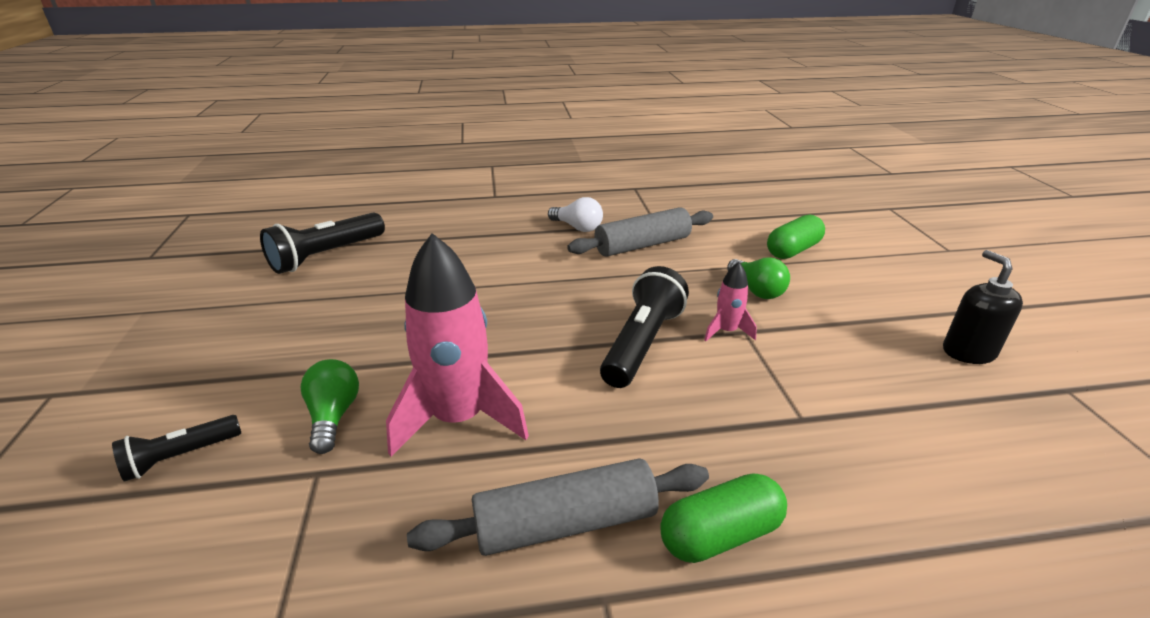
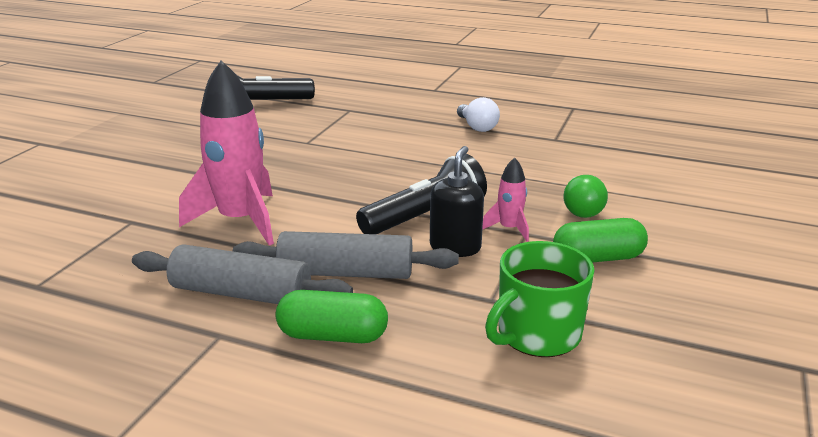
camera: 30 degrees right, 5 degrees down
black flashlight [112,415,241,482] -> none
green light bulb [301,359,359,454] -> none
grey rolling pin [567,207,713,257] -> grey rolling pin moved to [233,231,459,279]
green capsule [767,215,825,259] -> green capsule moved to [553,218,648,263]
black soap dispenser [943,250,1023,364] -> black soap dispenser moved to [430,146,484,257]
none -> green mug [485,241,595,357]

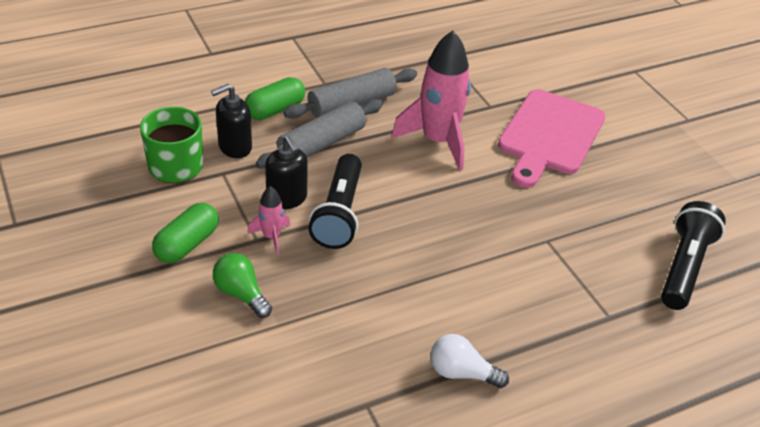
camera: 130 degrees right, 15 degrees up
none -> black soap dispenser [211,84,252,158]
none -> pink cutting board [498,89,606,188]

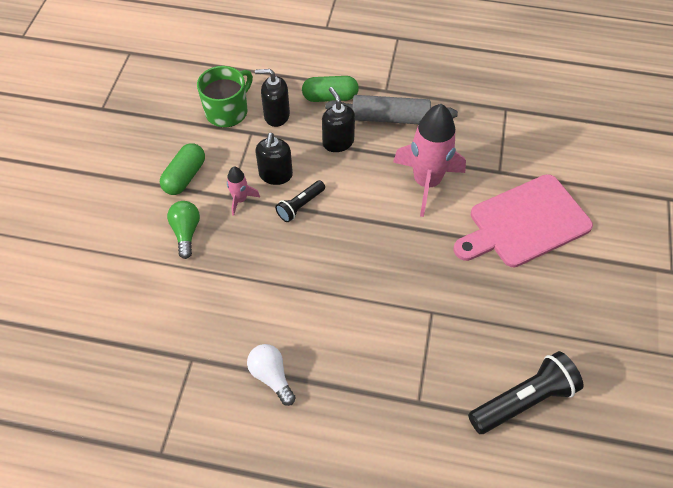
camera: 40 degrees right, 15 degrees up
green capsule [152,203,219,263] -> green capsule turned 45 degrees counterclockwise [160,143,205,195]
grey rolling pin [256,99,383,169] -> black soap dispenser [322,87,355,152]
black flashlight [308,154,362,249] -> black flashlight [275,180,325,222], size x0.57

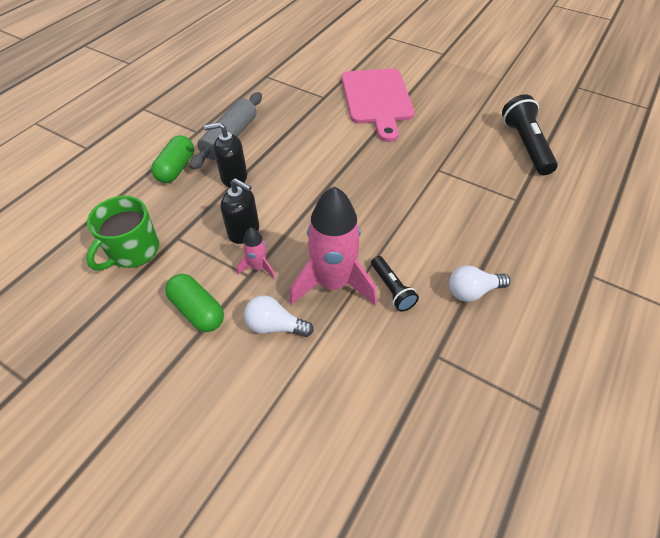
camera: 70 degrees left, 5 degrees down
green light bulb [167,201,200,259] -> white light bulb [244,296,314,337]
green mug [197,66,253,128] -> green mug turned 120 degrees counterclockwise [86,196,159,270]
black soap dispenser [255,69,290,127] -> none
black flashlight [275,180,325,222] -> black flashlight moved to [371,256,419,312]
pink rocket [393,104,466,217] -> pink rocket moved to [290,186,377,305]

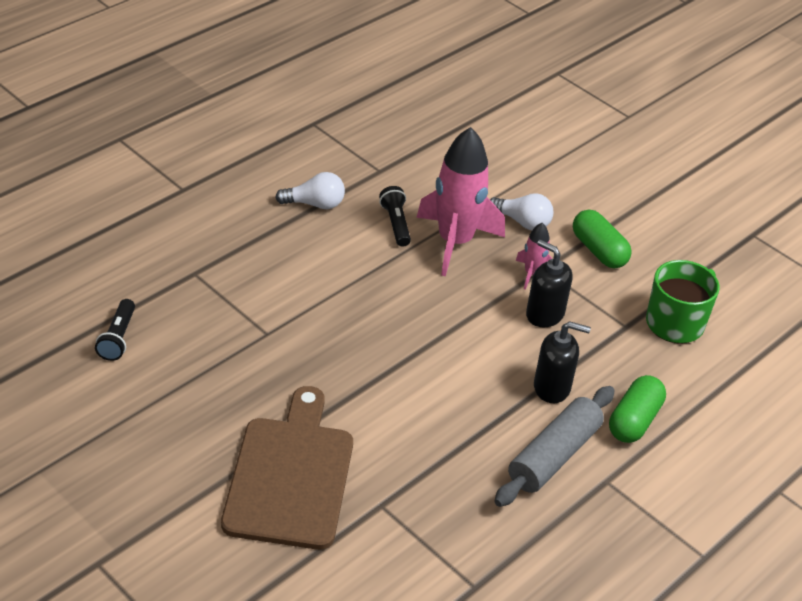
camera: 170 degrees left, 10 degrees down
pink cutting board [342,68,415,142] -> brown cutting board [221,386,353,550]
black flashlight [502,95,558,175] -> black flashlight [95,299,135,361], size x0.57

